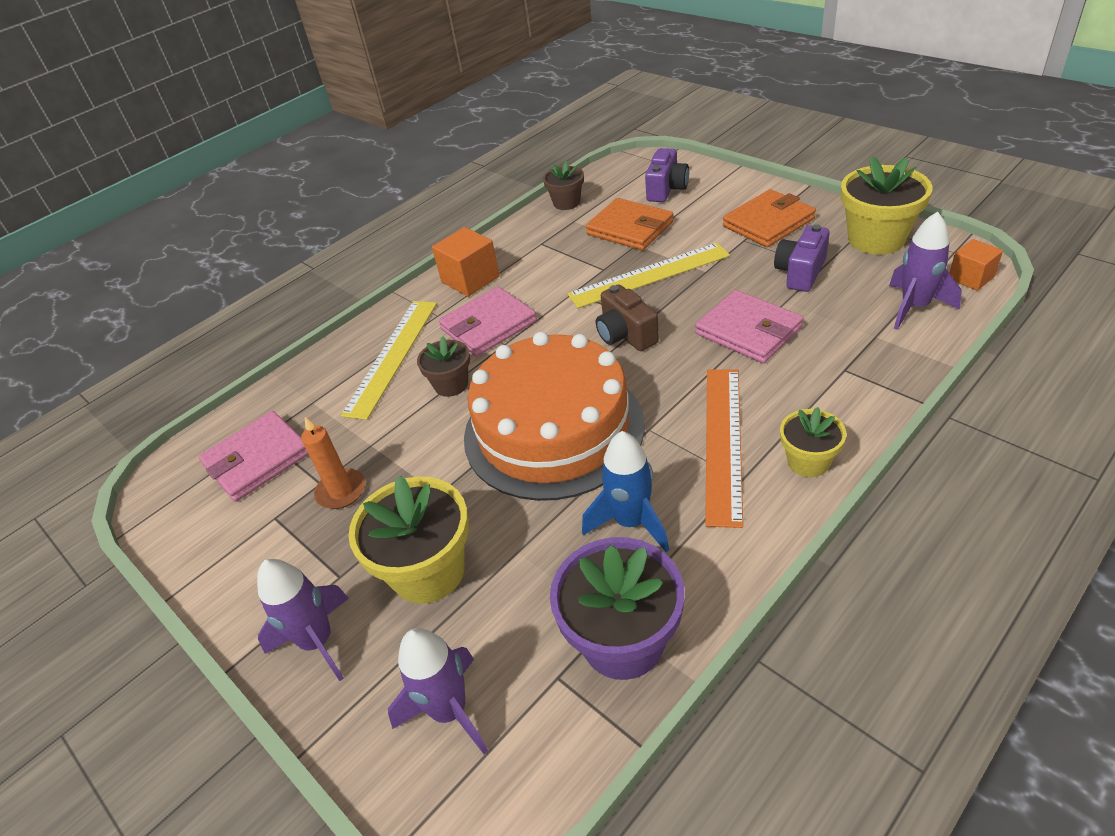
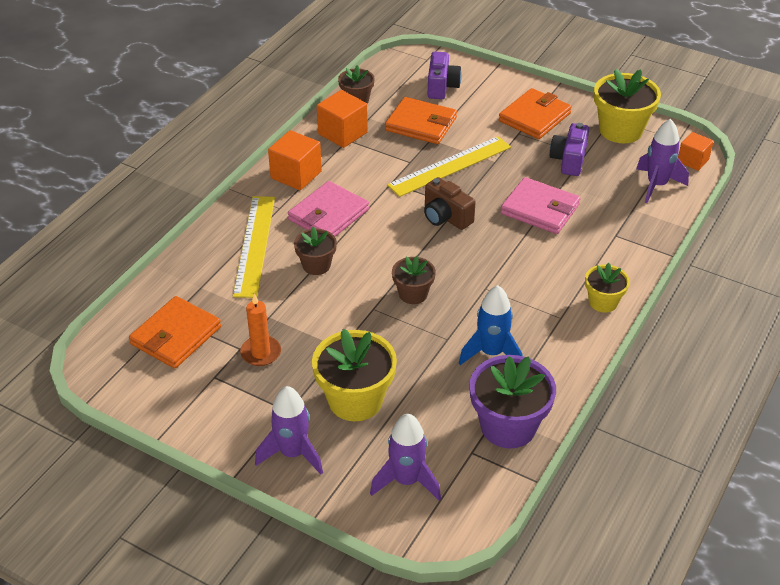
camera: 20 degrees left, 0 degrees up
pink wallet [199,411,309,502] -> orange wallet [129,296,221,369]
orange cake [464,332,645,501] -> brown flower pot [392,256,436,304]
orange ruler [705,370,743,528] -> none
none -> orange cube [317,90,368,148]

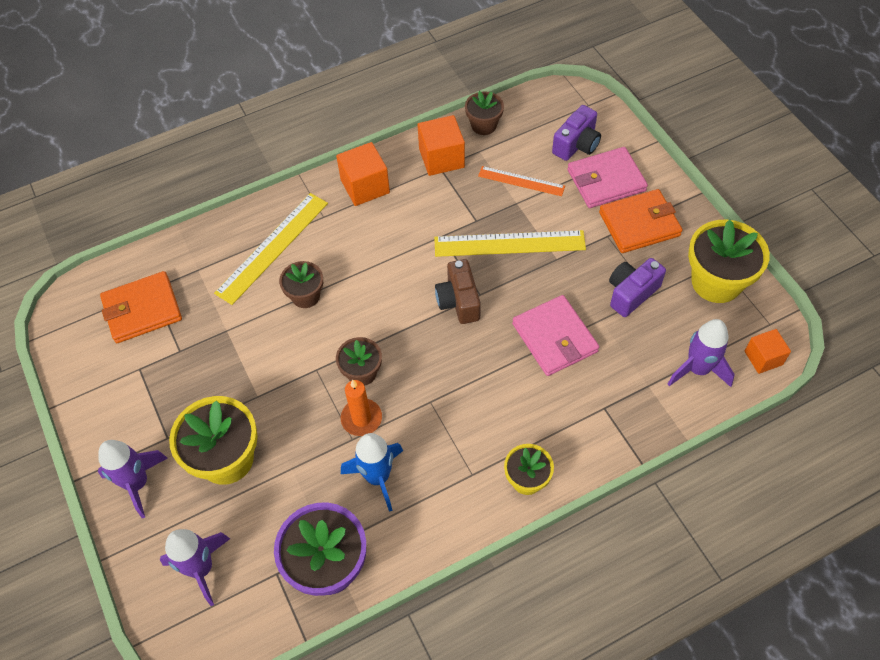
camera: 35 degrees right, 15 degrees up
orange candle [240,294,281,366] -> orange candle moved to [341,380,382,436]
pink wallet [288,181,369,237] -> pink wallet moved to [567,147,648,208]
orange wallet [385,97,457,144] -> orange ruler [478,166,565,196]

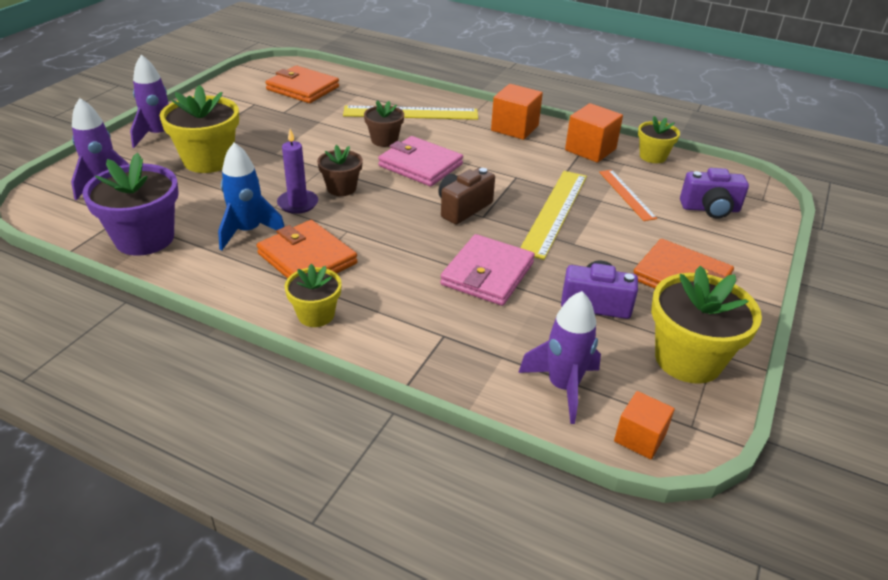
camera: 50 degrees right, 20 degrees down
orange candle [341,380,382,436] -> purple candle [277,129,318,214]
yellow ruler [434,230,586,257] -> yellow ruler turned 60 degrees clockwise [520,171,587,260]
brown flower pot [465,91,504,135] -> yellow flower pot [638,116,680,163]
pink wallet [567,147,648,208] -> pink wallet moved to [378,136,463,186]
none -> orange wallet [257,220,358,278]

